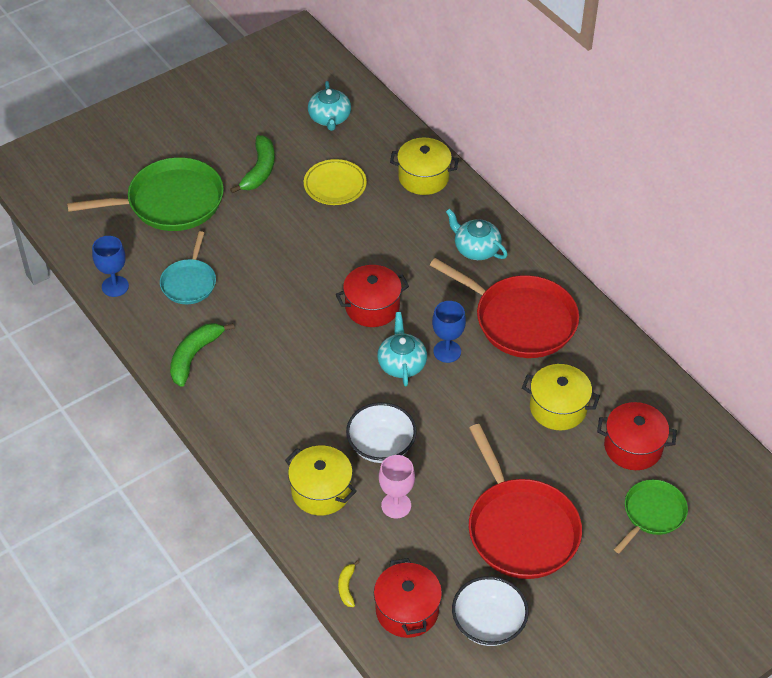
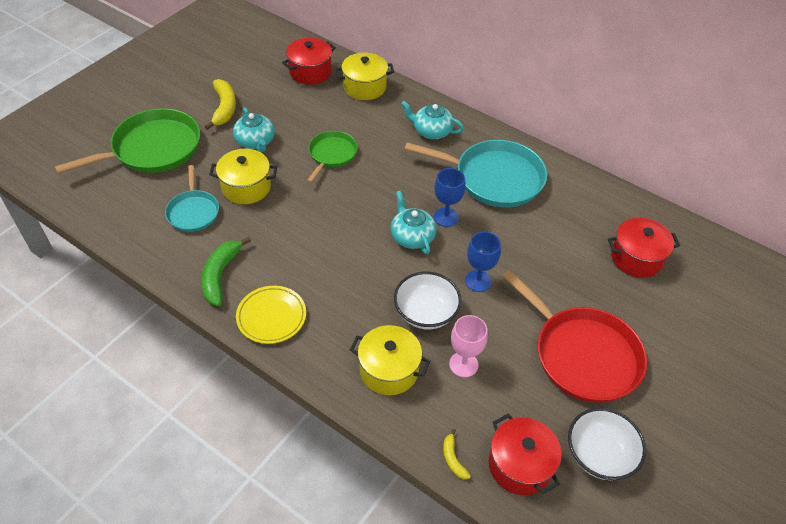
camera: 20 degrees left, 0 degrees up
blue goblet [92,236,129,297] -> blue goblet moved to [465,232,501,292]
green banana [230,135,275,193] -> yellow banana [205,79,236,130]
yellow plate [304,159,367,205] -> yellow plate moved to [236,286,306,344]
turquoise teapot [308,81,351,131] -> turquoise teapot moved to [233,108,275,152]
red pot [336,265,409,327] -> red pot moved to [282,38,336,84]
red pan [430,258,579,358] -> turquoise pan [405,140,547,207]
yellow pot [522,364,600,430] -> yellow pot moved to [209,149,277,204]
green pan [614,479,688,553] -> green pan moved to [307,131,357,183]

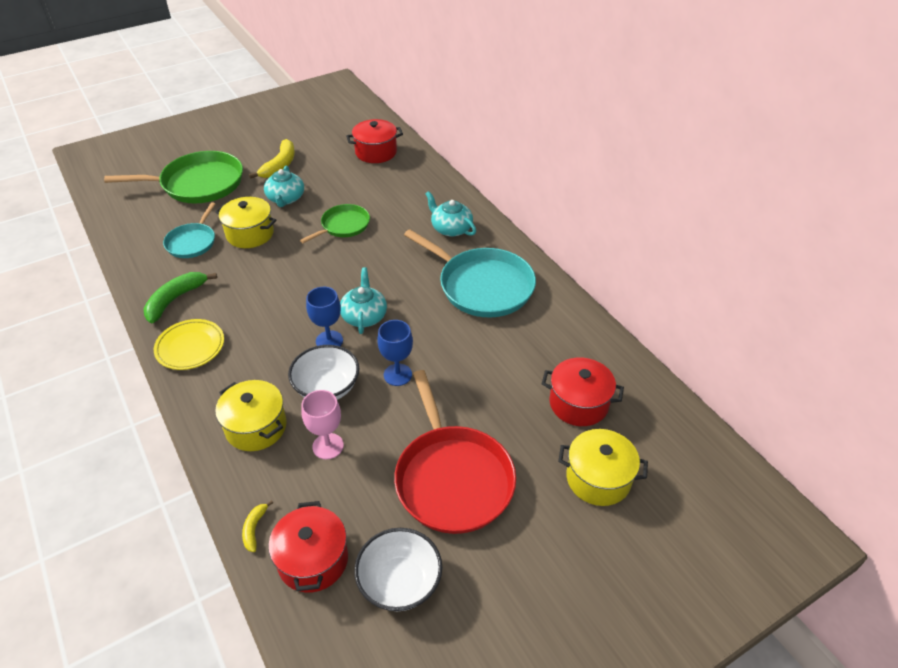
camera: 25 degrees right, 5 degrees down
yellow pot [335,52,394,100] -> yellow pot moved to [558,429,648,506]
blue goblet [434,168,466,227] -> blue goblet moved to [306,287,343,346]

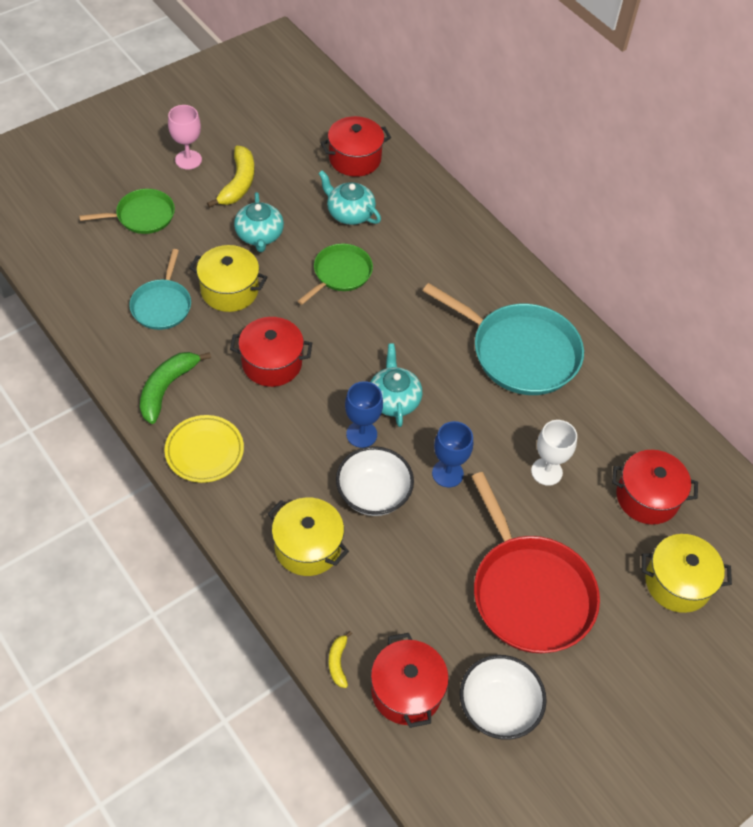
camera: 10 degrees left, 10 degrees up
green pan [104,151,243,203] -> green pan [79,189,175,234], size x0.56
pink goblet [301,390,344,459] -> pink goblet moved to [168,105,202,170]
turquoise teapot [425,191,476,237] -> turquoise teapot moved to [318,170,381,225]
none -> red pot [230,317,312,387]
none -> white goblet [531,420,577,486]

